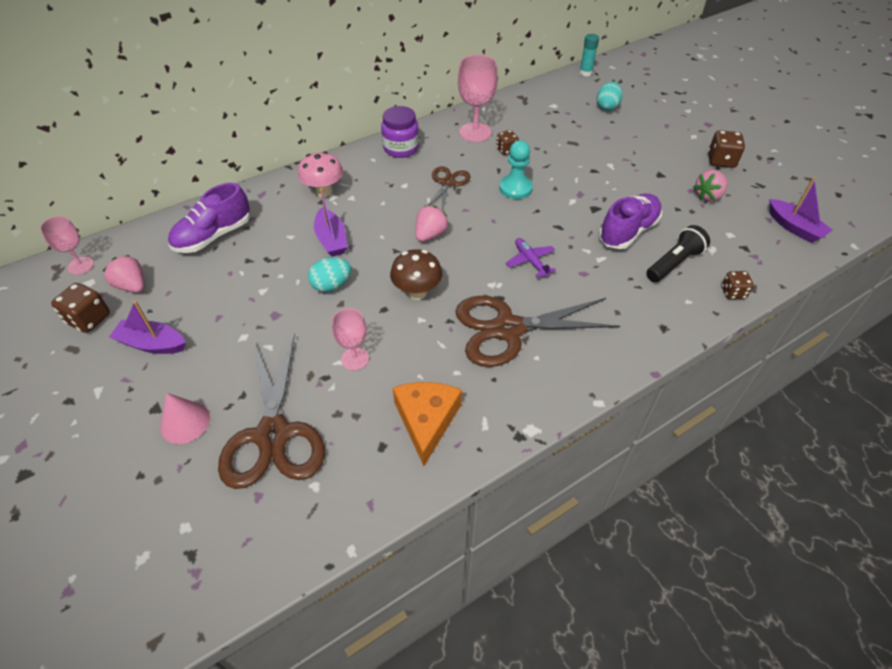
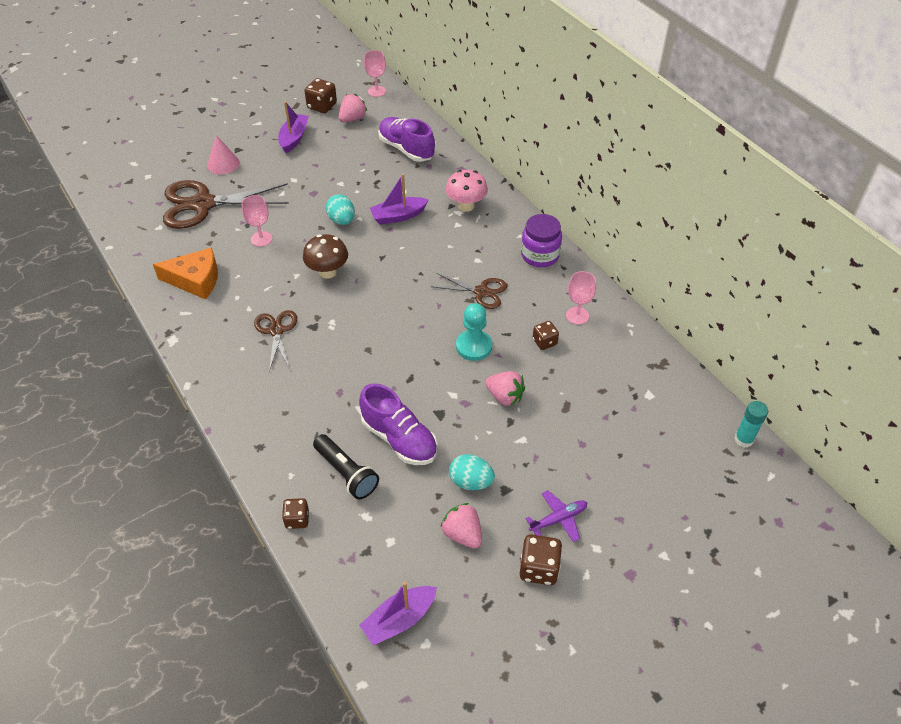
camera: 90 degrees right, 0 degrees up
pink strawberry [416,206,449,242] -> pink strawberry moved to [485,371,525,406]
brown scissors [455,296,620,367] -> brown scissors [254,310,297,371], size x0.55
pink goblet [458,55,498,142] -> pink goblet [566,271,596,325], size x0.61
purple plane [506,238,556,278] -> purple plane moved to [526,490,587,542]
turquoise egg [597,82,623,111] -> turquoise egg moved to [449,454,495,490]

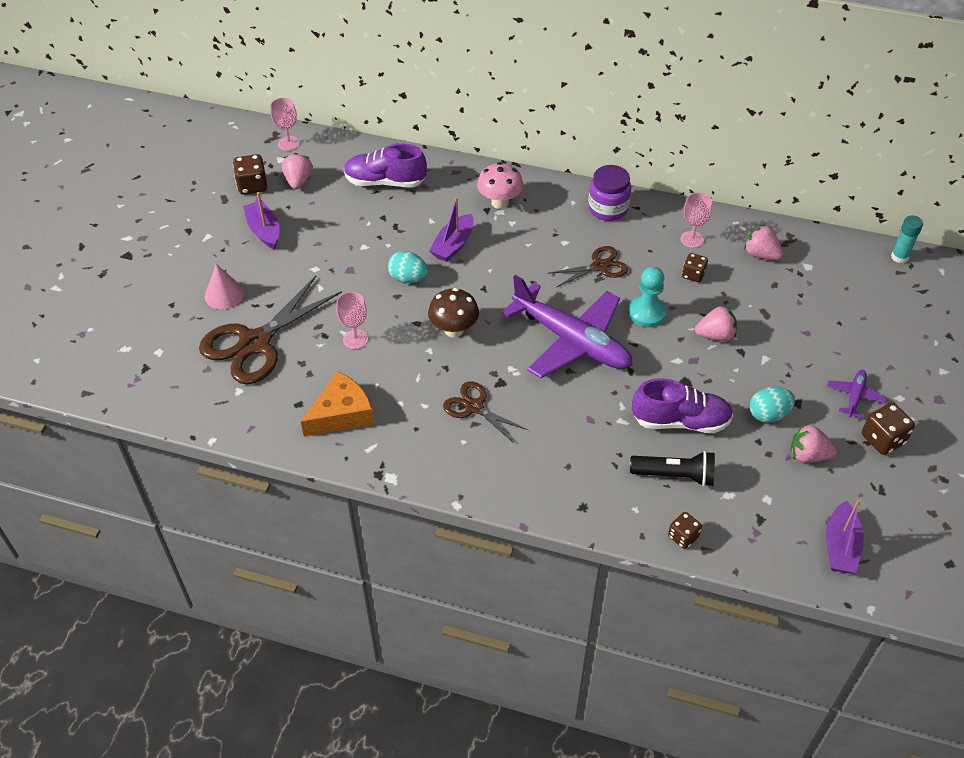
camera: 40 degrees left, 0 degrees up
none -> purple plane [502,275,633,378]
none -> pink strawberry [744,225,783,260]

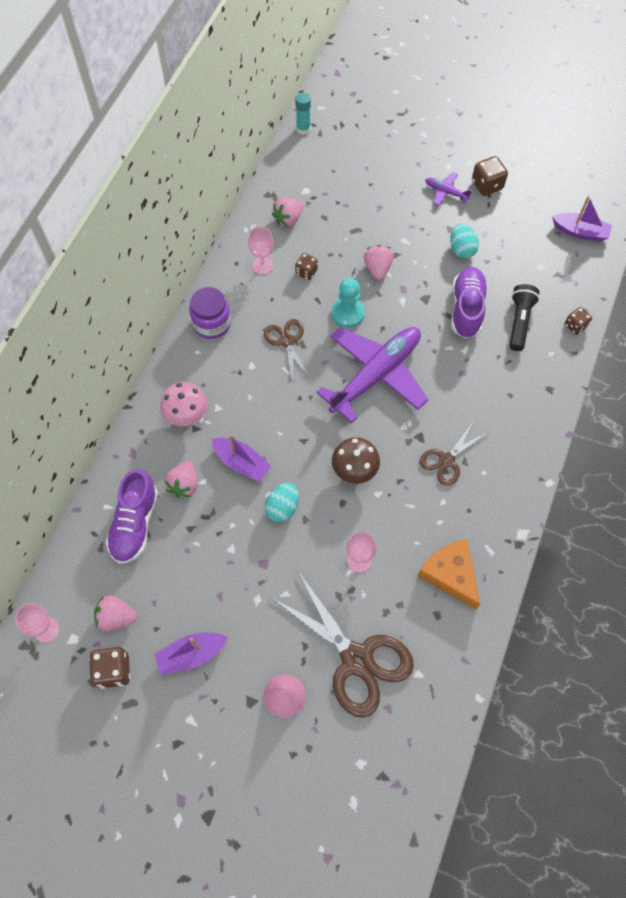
camera: 85 degrees left, 15 degrees up
pink strawberry [791,424,837,463] -> pink strawberry moved to [164,461,197,498]

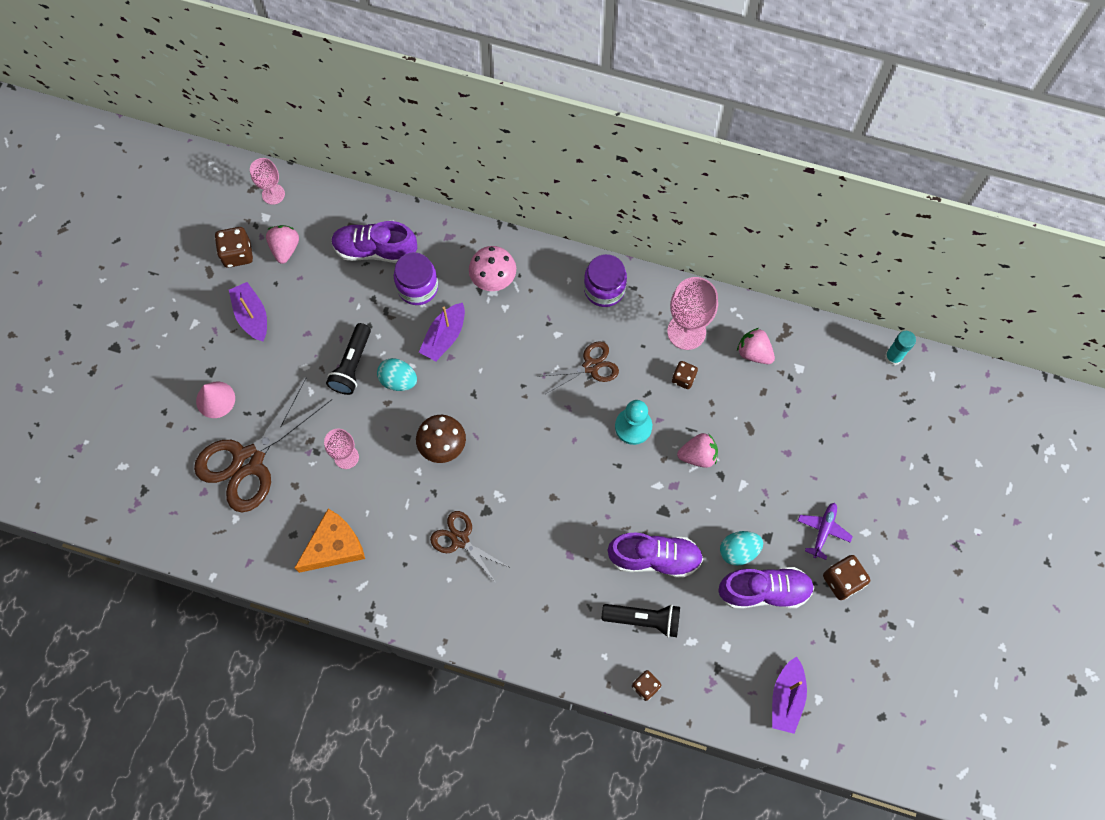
camera: 85 degrees right, 5 degrees up
pink strawberry [164,461,197,498] -> purple jar [394,252,438,305]
pink goblet [248,227,273,274] -> pink goblet [667,277,718,350], size x1.64
purple plane [317,327,428,423] -> none
none -> black flashlight [326,323,371,395]
none -> purple shoe [718,567,814,609]

